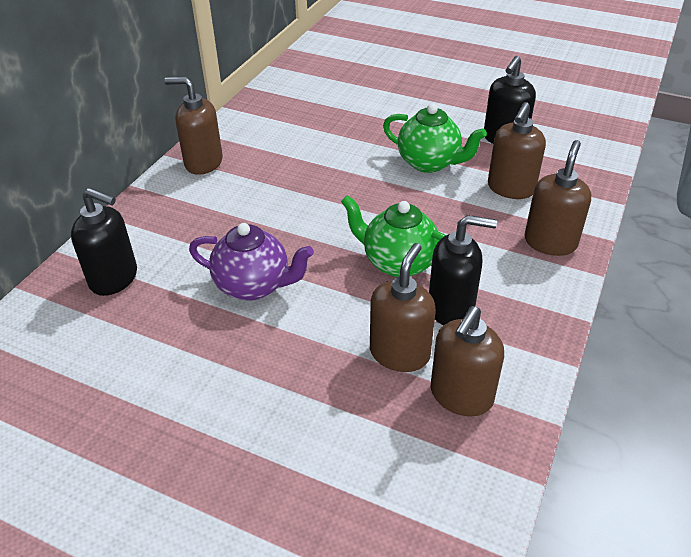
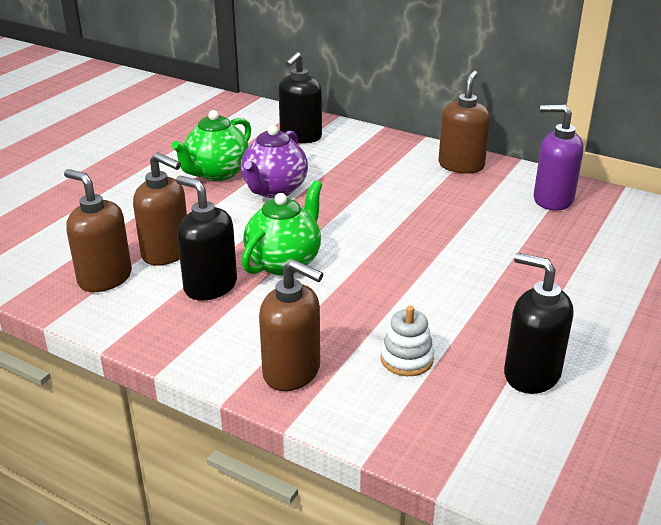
camera: 95 degrees right, 10 degrees down
green teapot [383,104,487,173] -> green teapot moved to [172,110,251,181]
black soap dispenser [429,215,497,325] -> black soap dispenser turned 120 degrees clockwise [176,176,237,301]
brown soap dispenser [488,102,546,199] -> white stacking toy [380,306,434,376]
none -> purple soap dispenser [534,105,584,211]

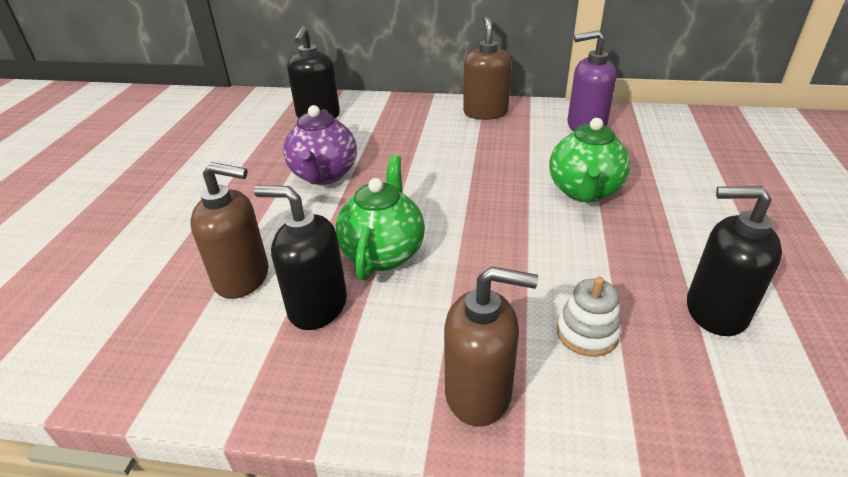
camera: 20 degrees left, 5 degrees up
brown soap dispenser [64,169,132,292] -> none
green teapot [172,110,251,181] -> green teapot moved to [549,118,631,202]

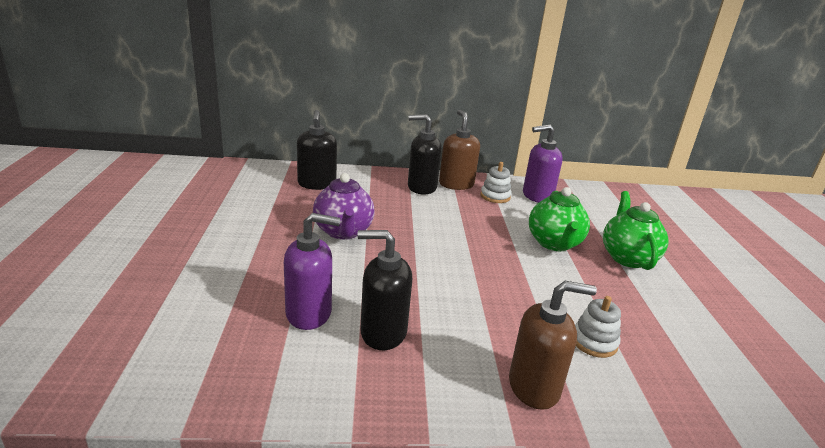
camera: 15 degrees left, 10 degrees down
brown soap dispenser [190,162,269,299] -> purple soap dispenser [284,213,341,330]
green teapot [335,155,425,280] -> green teapot moved to [603,191,668,270]
black soap dispenser [687,186,782,336] -> black soap dispenser moved to [408,114,442,194]
none -> white stacking toy [481,162,512,203]

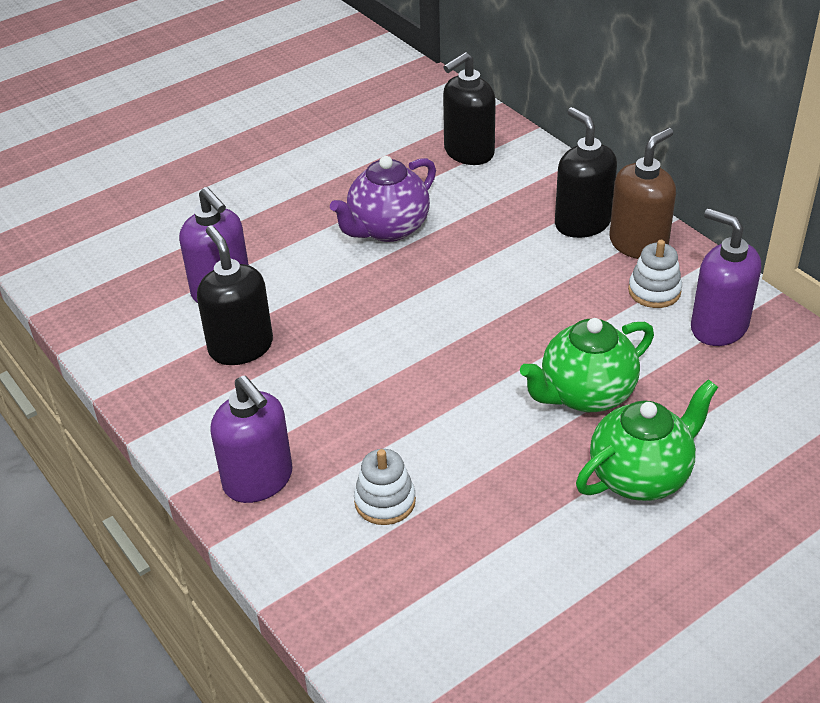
camera: 60 degrees right, 15 degrees up
brown soap dispenser [509,281,597,410] -> purple soap dispenser [210,375,293,503]

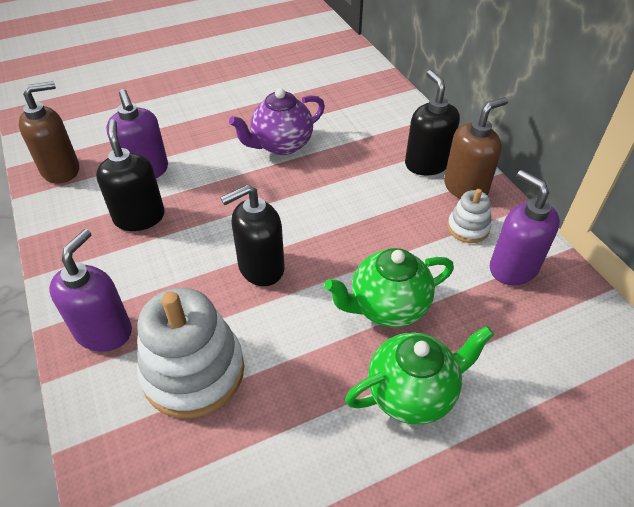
camera: 10 degrees right, 5 degrees up
purple soap dispenser [210,375,293,503] -> purple soap dispenser turned 135 degrees counterclockwise [49,229,132,352]
white stacking toy [354,449,416,525] -> white stacking toy [137,288,244,418], size x1.98
black soap dispenser [443,52,496,165] -> black soap dispenser moved to [220,185,284,286]
none -> brown soap dispenser [19,81,79,184]

